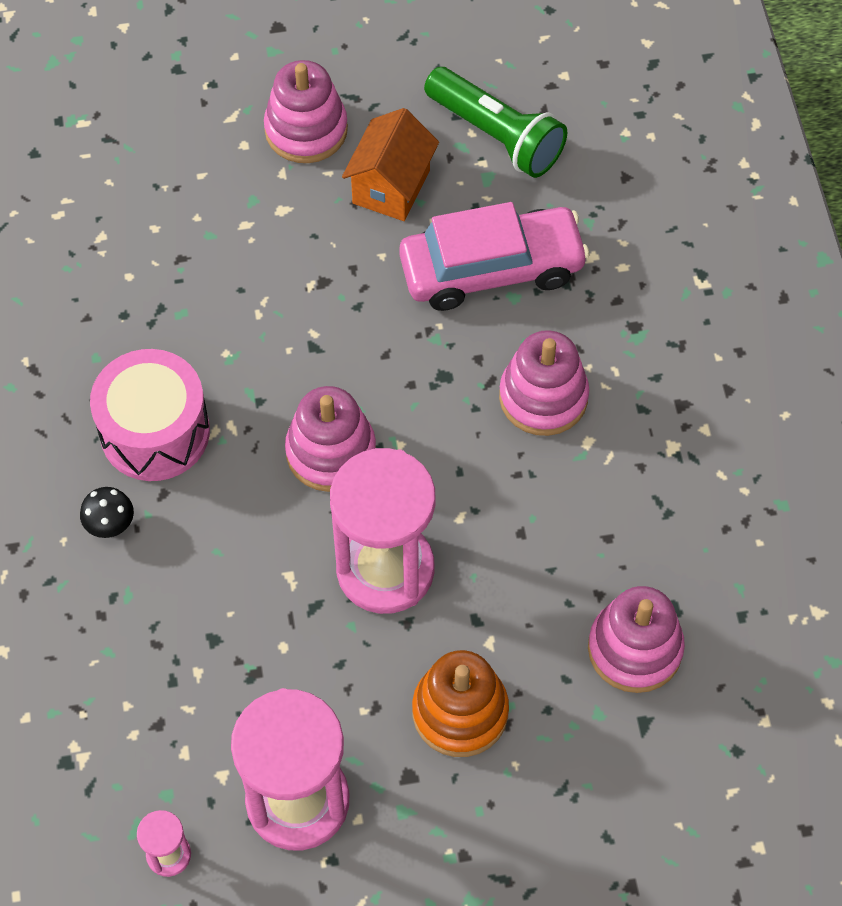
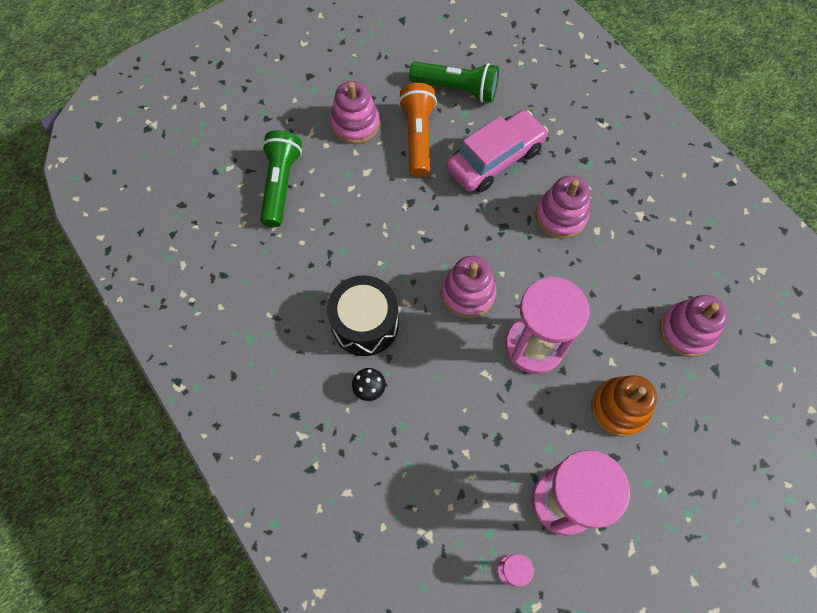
camera: 25 degrees left, 5 degrees up
pink drum [90,349,210,481] -> black drum [327,275,399,356]
orange house [342,108,439,221] -> orange flashlight [398,83,437,177]
none -> green flashlight [260,130,302,227]

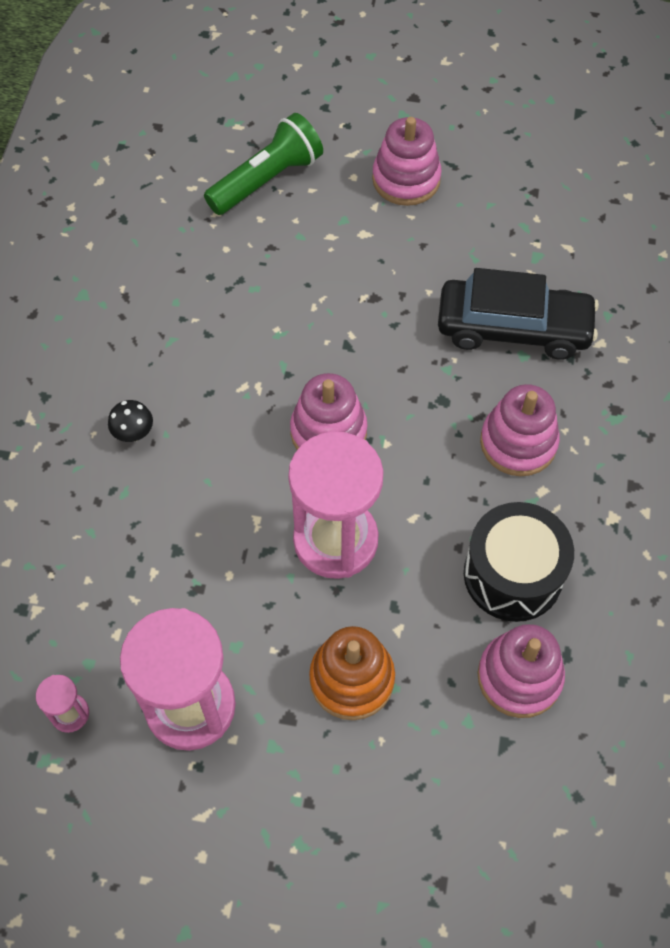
camera: 45 degrees right, 5 degrees down
black drum [327,275,399,356] -> black drum moved to [464,502,574,622]
orange flashlight [398,83,437,177] -> none
green flashlight [409,62,499,103] -> none
pink car [446,110,548,193] -> black car [438,268,599,359]

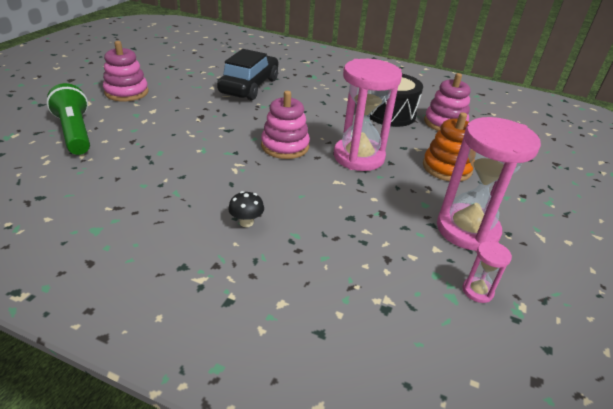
camera: 80 degrees left, 25 degrees down
pink stacking toy [480,384,560,476] -> none

